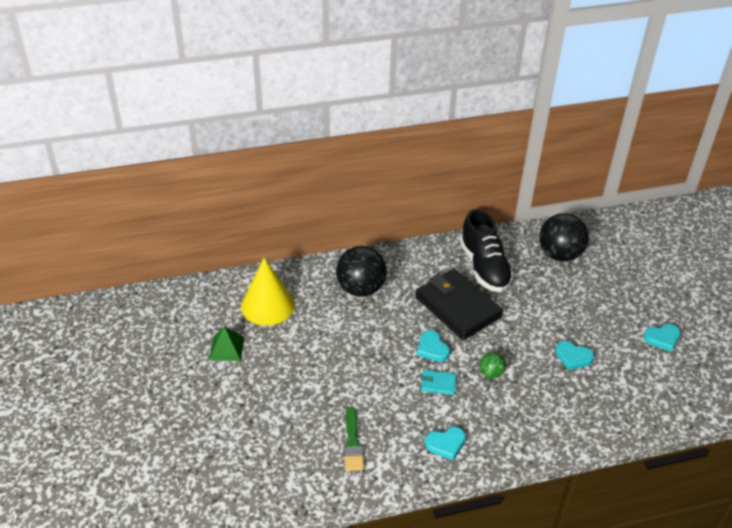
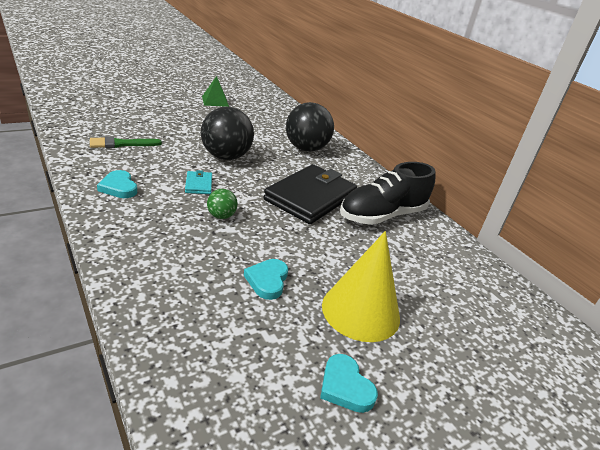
camera: 70 degrees right, 10 degrees down
yellow cone [241,258,295,326] -> yellow cone moved to [322,231,400,342]
turquoise heart [417,330,450,362] -> none
black ball [539,213,589,262] -> black ball moved to [201,107,254,160]

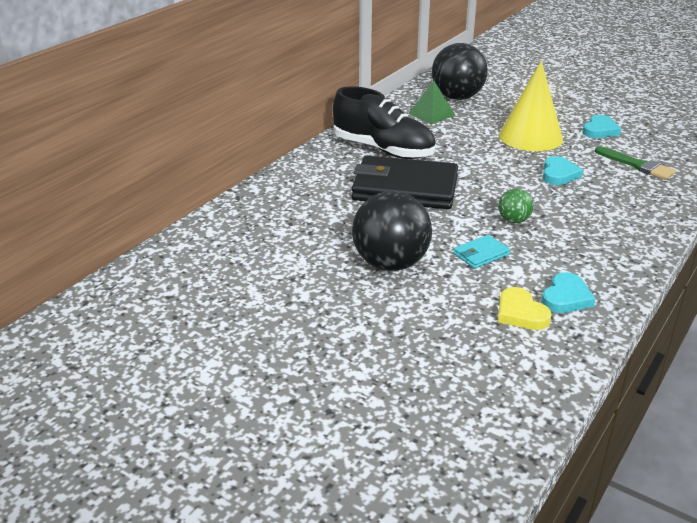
camera: 110 degrees left, 0 degrees up
green brush [90,136,162,148] -> green brush moved to [595,146,676,180]
green pyramid [202,76,229,107] -> green pyramid moved to [408,81,455,124]
turquoise heart [244,259,288,300] -> turquoise heart turned 60 degrees counterclockwise [543,156,583,185]
black ball [286,102,334,152] -> black ball moved to [432,43,488,100]
none -> yellow heart [498,287,552,330]

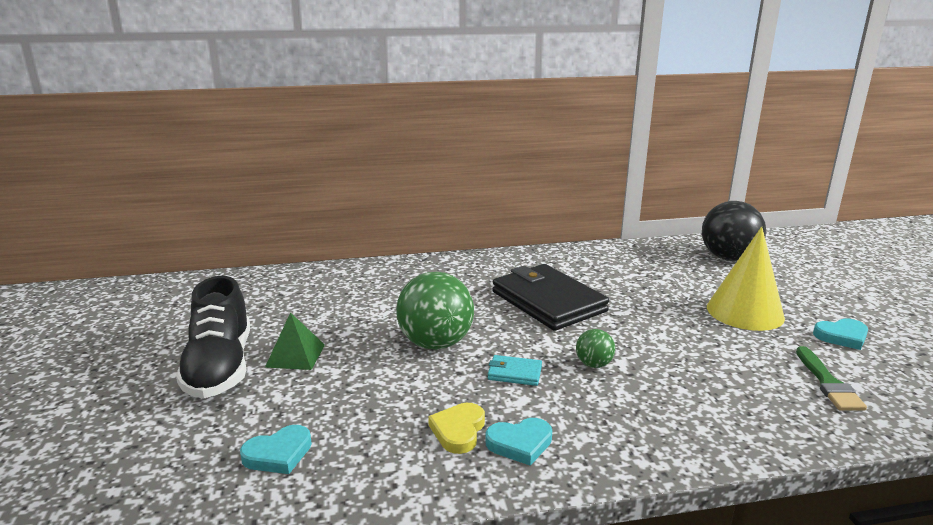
camera: 45 degrees right, 10 degrees down
black shoe [333,86,436,159] -> black shoe moved to [176,276,250,398]
black ball [352,191,432,271] -> green ball [396,272,474,350]
green pyramid [408,81,455,124] -> green pyramid moved to [265,312,325,370]
turquoise heart [543,156,583,185] -> turquoise heart moved to [240,425,312,474]

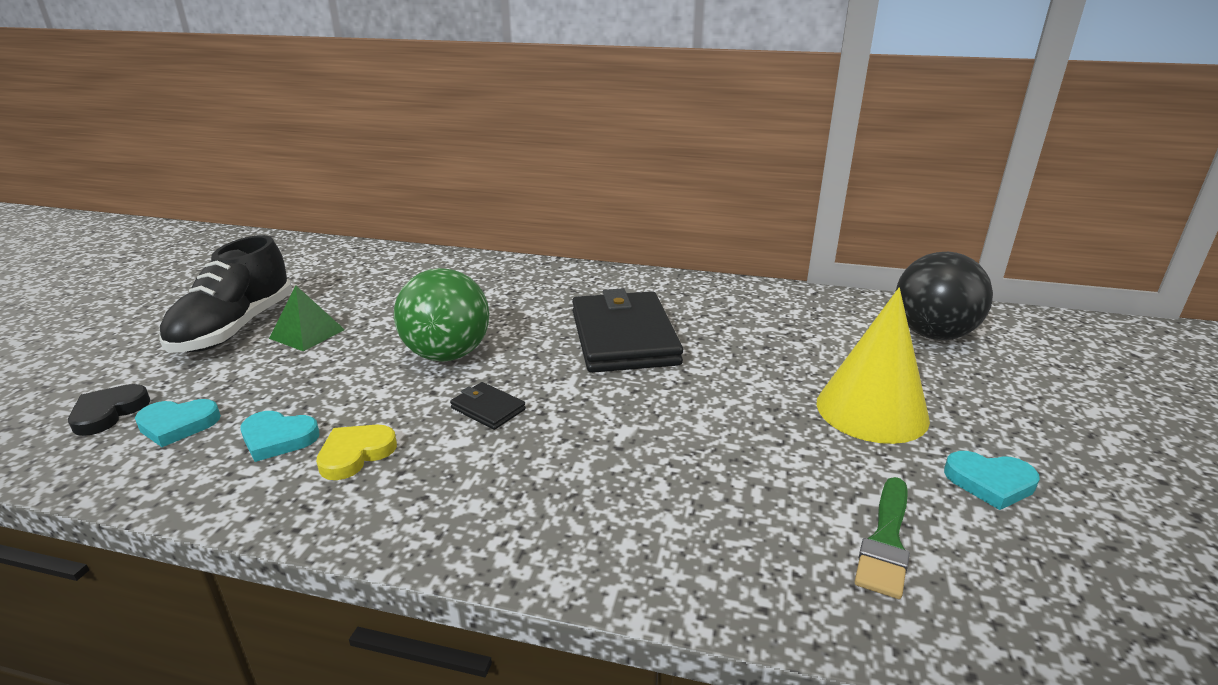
camera: 25 degrees right, 5 degrees up
turquoise heart [485,418,552,466] -> turquoise heart moved to [240,411,319,462]
turquoise wallet [488,355,542,386] -> black wallet [450,382,526,430]
green ball [576,329,615,368] -> none
none -> black heart [68,384,150,436]

